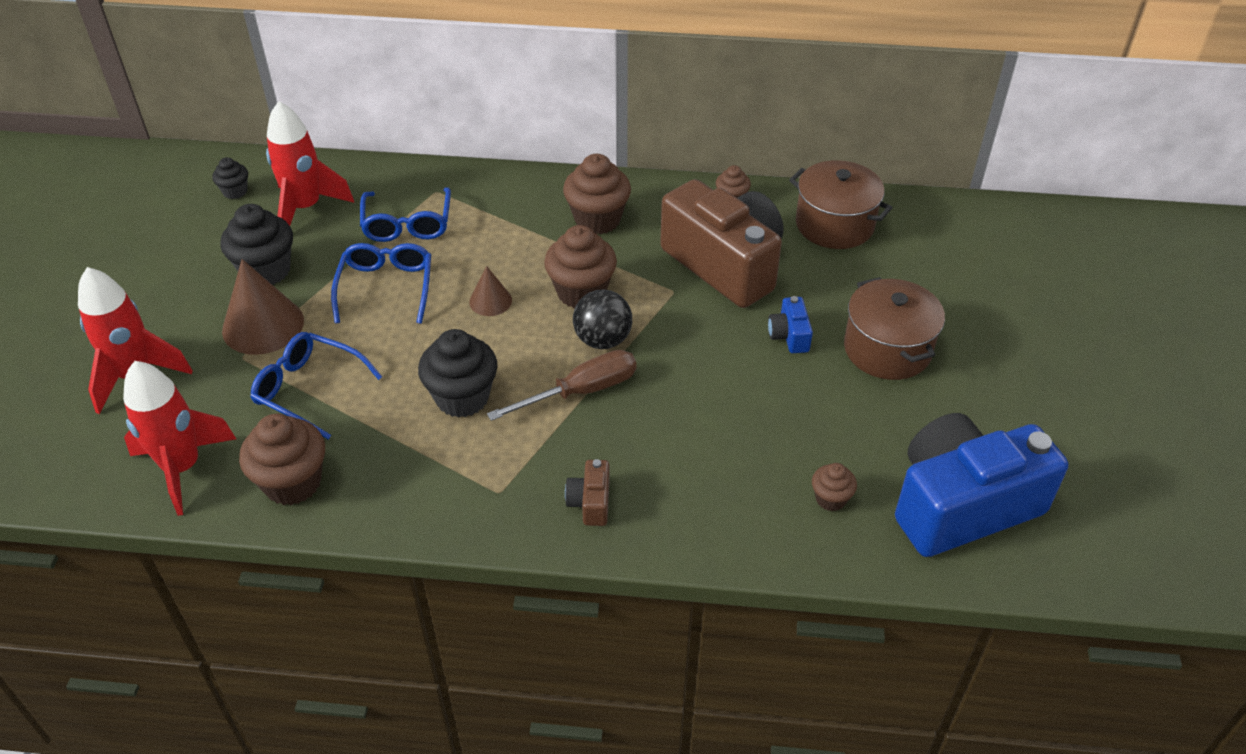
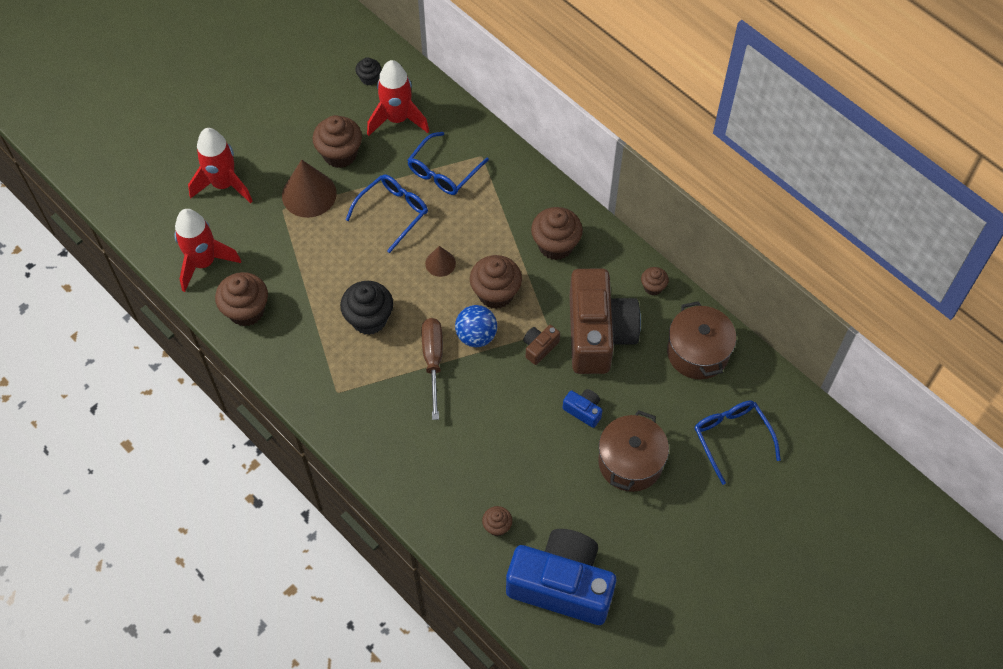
camera: 40 degrees right, 15 degrees up
black cupcake [220,204,293,285] -> brown cupcake [312,115,362,168]
blue glasses [251,332,382,440] -> blue glasses moved to [694,401,781,485]
brown screwdriver [487,350,636,421] -> brown screwdriver turned 105 degrees counterclockwise [421,318,443,420]
brown camera [565,459,610,526] -> brown camera moved to [523,325,560,365]
black ball [573,289,632,349] -> blue ball [455,305,497,347]
blue camera [768,296,813,353] -> blue camera turned 90 degrees clockwise [563,389,603,428]

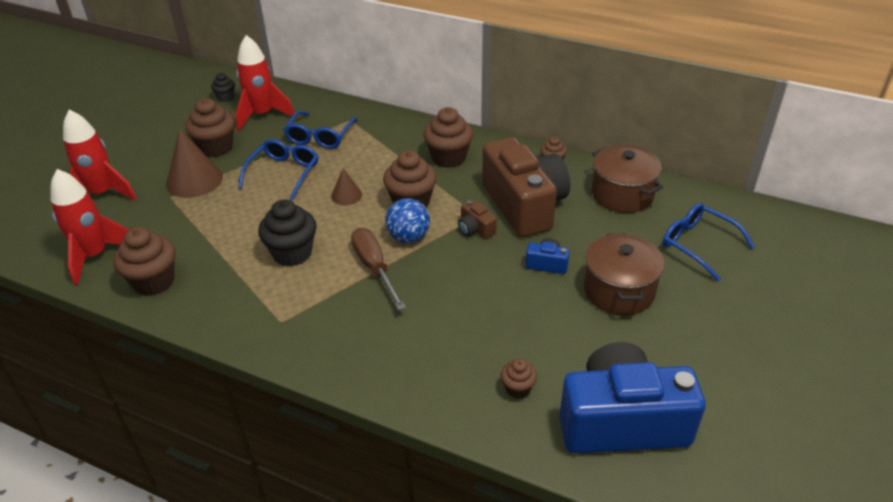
camera: 20 degrees left, 20 degrees down
brown camera [523,325,560,365] -> brown camera turned 60 degrees counterclockwise [458,200,497,239]

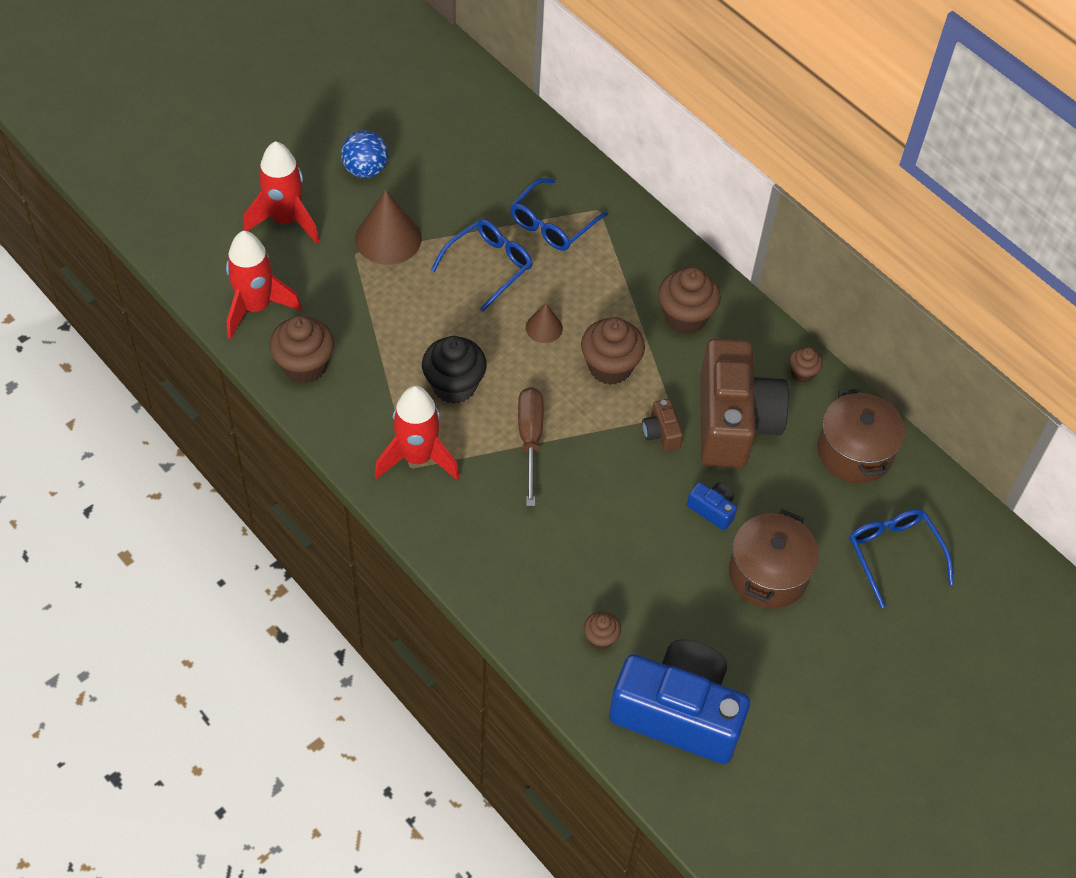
camera: 20 degrees right, 15 degrees up
brown cupcake [185,98,235,157] -> none
black cupcake [211,73,235,102] -> none
red rocket [235,35,294,131] -> red rocket moved to [374,386,460,481]
blue ball [385,198,430,243] -> blue ball moved to [341,130,388,178]

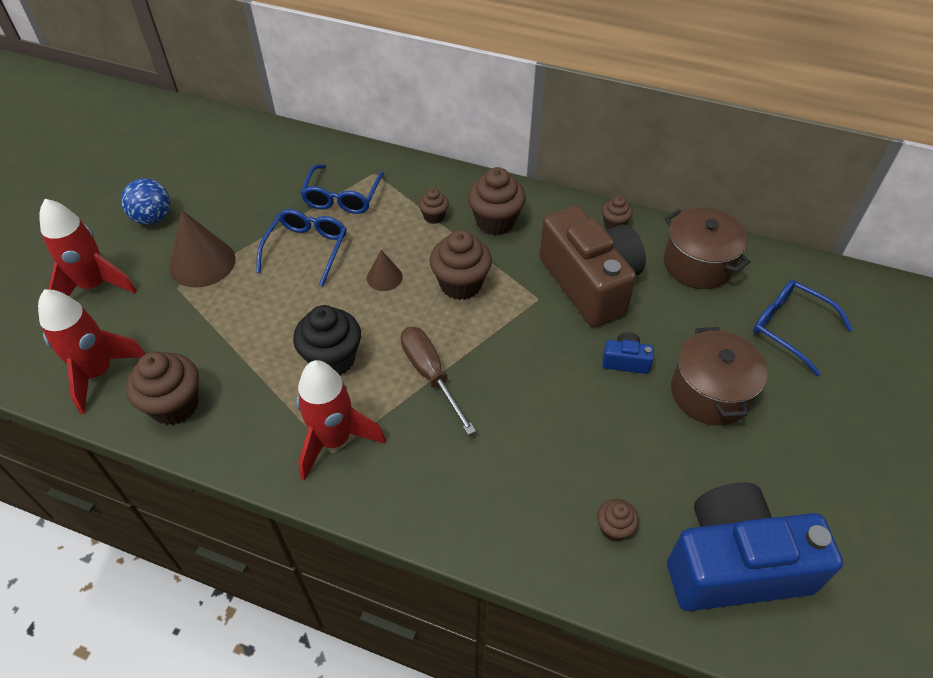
camera: 25 degrees left, 5 degrees down
brown camera [642,399,683,451] -> none
none -> brown cupcake [418,188,449,224]

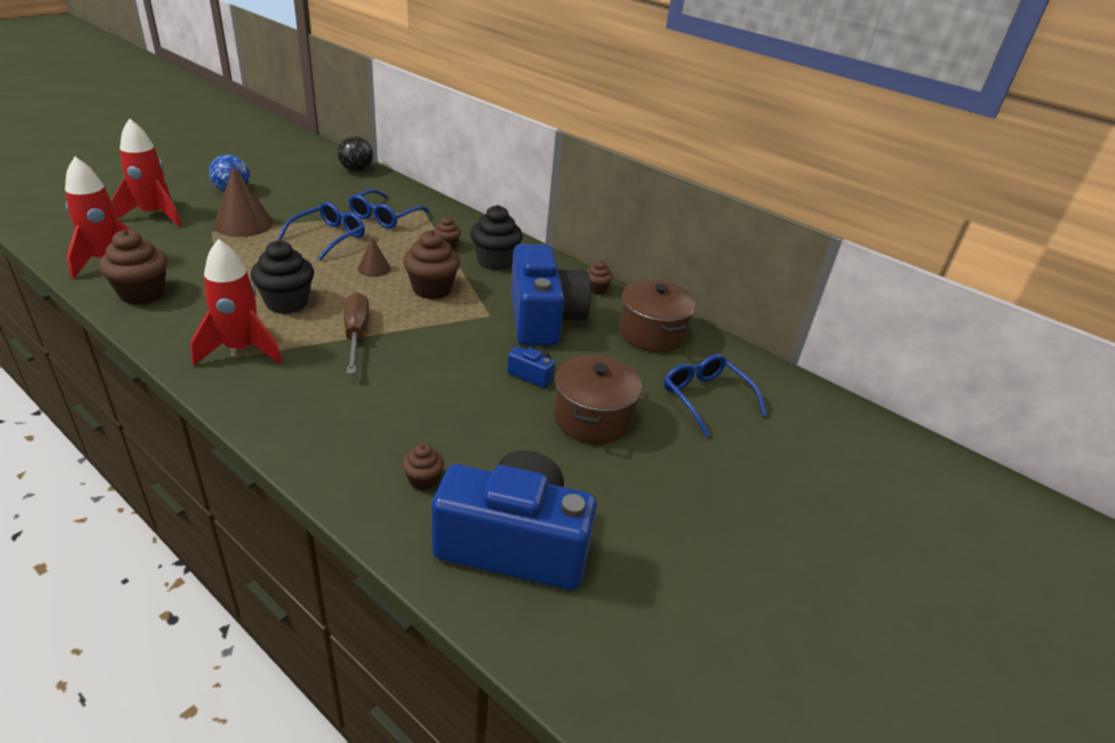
camera: 15 degrees right, 15 degrees down
brown cupcake [468,167,526,235] -> black cupcake [470,205,523,270]
brown camera [539,205,646,327] -> blue camera [511,244,591,346]
none -> black ball [337,136,373,172]

